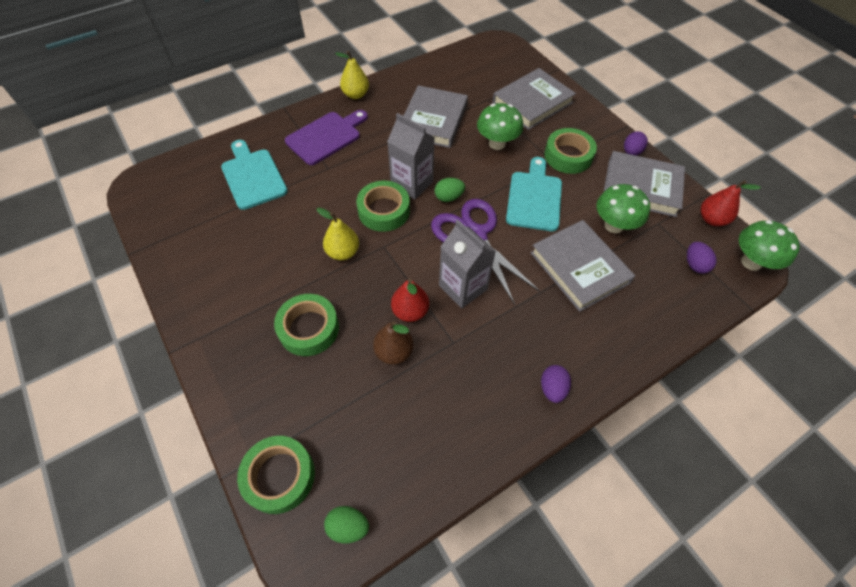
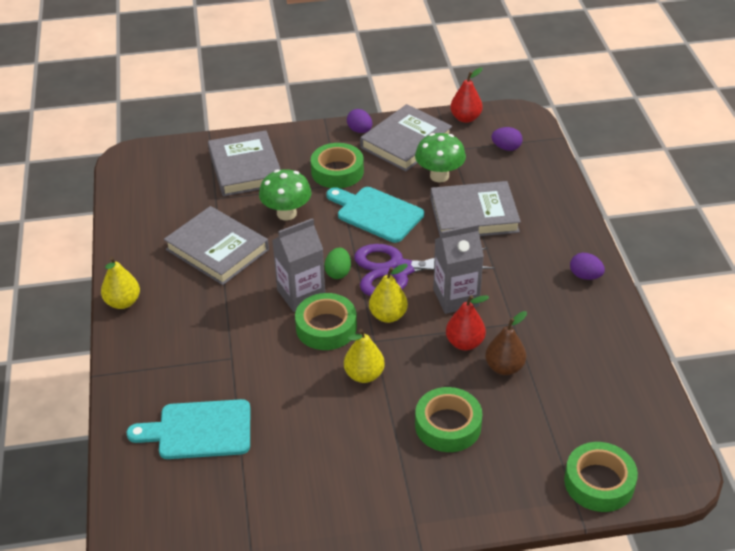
camera: 65 degrees left, 15 degrees down
purple cutting board [285,110,368,165] -> none
green egg [324,506,369,544] -> none
green mushroom [739,220,800,271] -> none
none -> yellow pear [369,264,408,323]

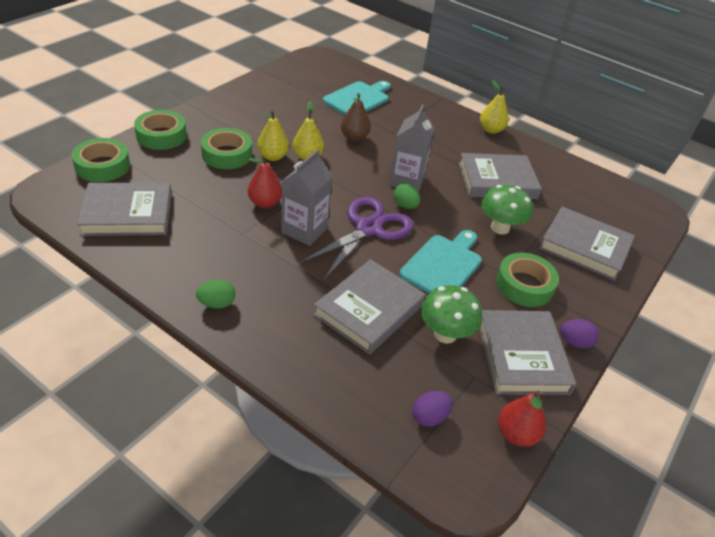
camera: 130 degrees right, 0 degrees up
green tape [295,293,357,350] -> green tape moved to [134,110,187,150]
turquoise cutting board [326,187,424,243] -> turquoise cutting board turned 45 degrees counterclockwise [399,230,482,293]
yellow pear [369,264,408,323] -> yellow pear moved to [257,110,289,161]
brown pear [485,311,527,375] -> brown pear moved to [341,93,371,142]
purple egg [570,253,605,280] -> green egg [196,280,235,309]
none -> grey book [77,183,172,236]

